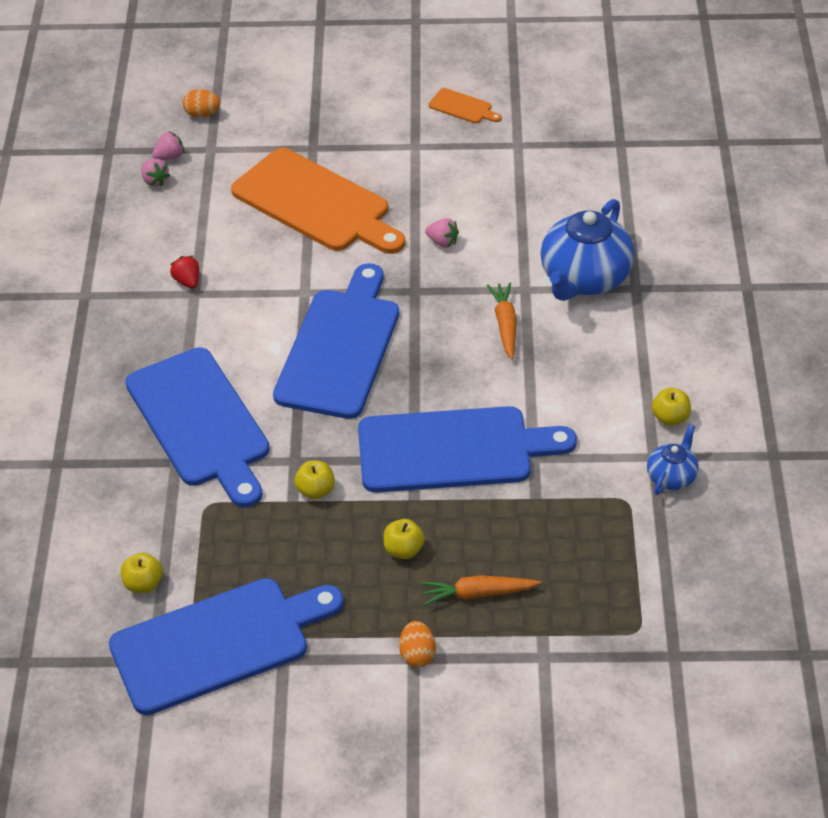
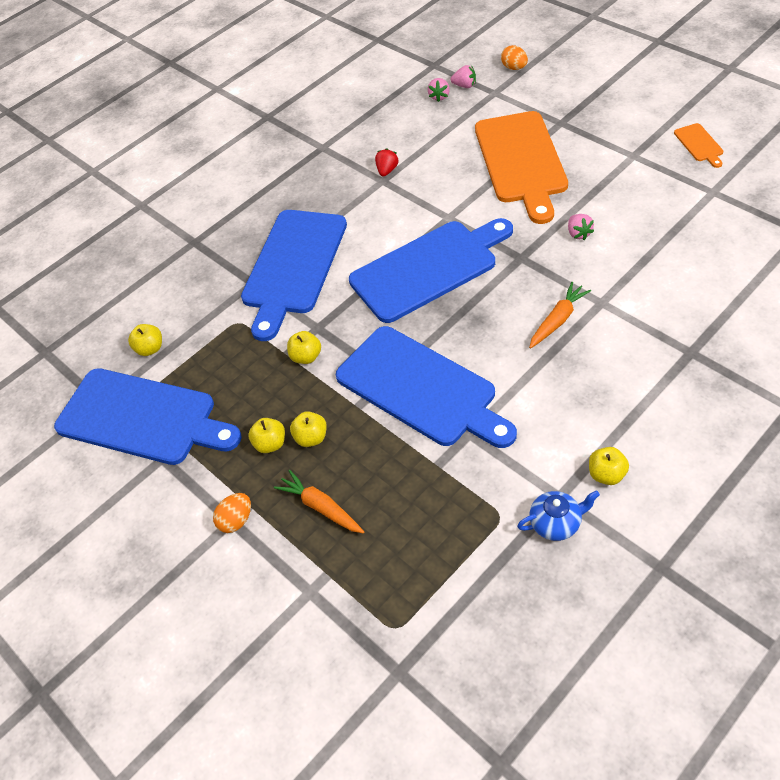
camera: 50 degrees right, 5 degrees up
blue teapot [540,199,635,301] -> none
none -> yellow apple [248,418,285,453]

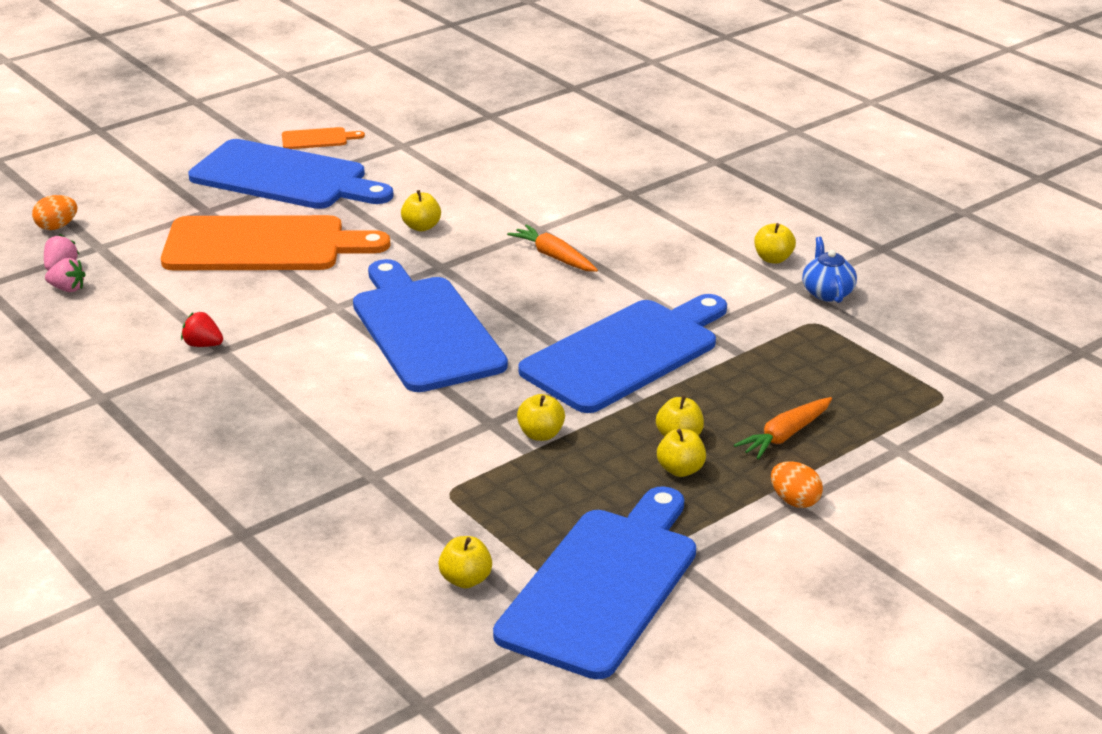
camera: 90 degrees left, 20 degrees down
blue cutting board [241,210,347,341] -> blue cutting board moved to [188,139,394,209]
pink strawberry [568,214,594,240] -> yellow apple [401,190,441,231]

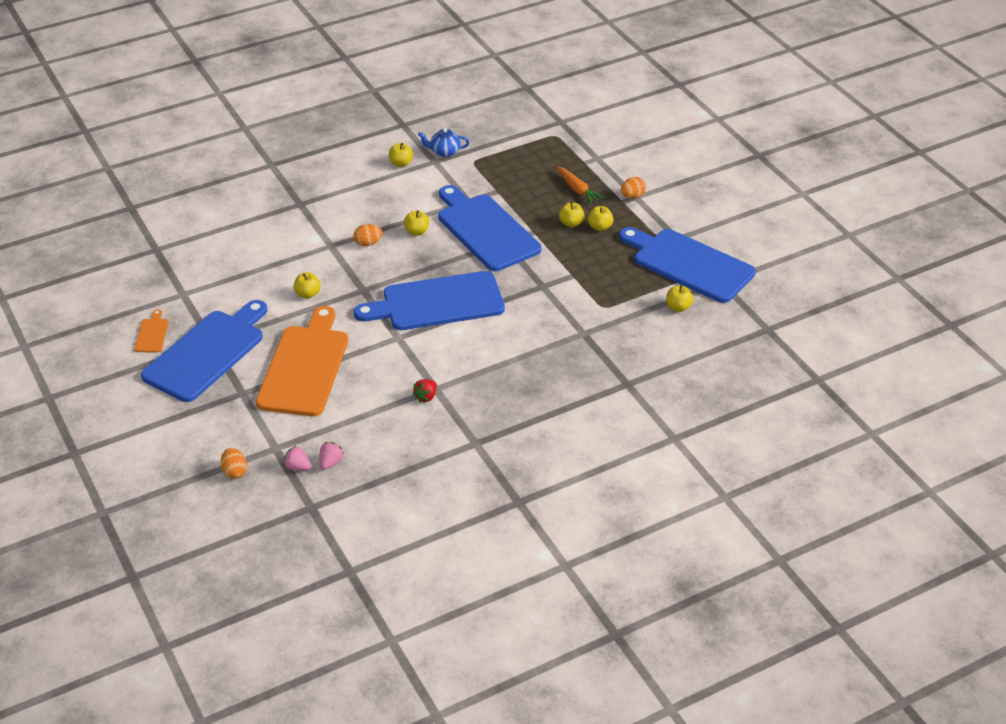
camera: 80 degrees left, 10 degrees up
orange carrot [507,224,598,272] -> orange egg [354,224,383,246]
yellow apple [517,394,565,441] -> yellow apple moved to [404,210,429,236]

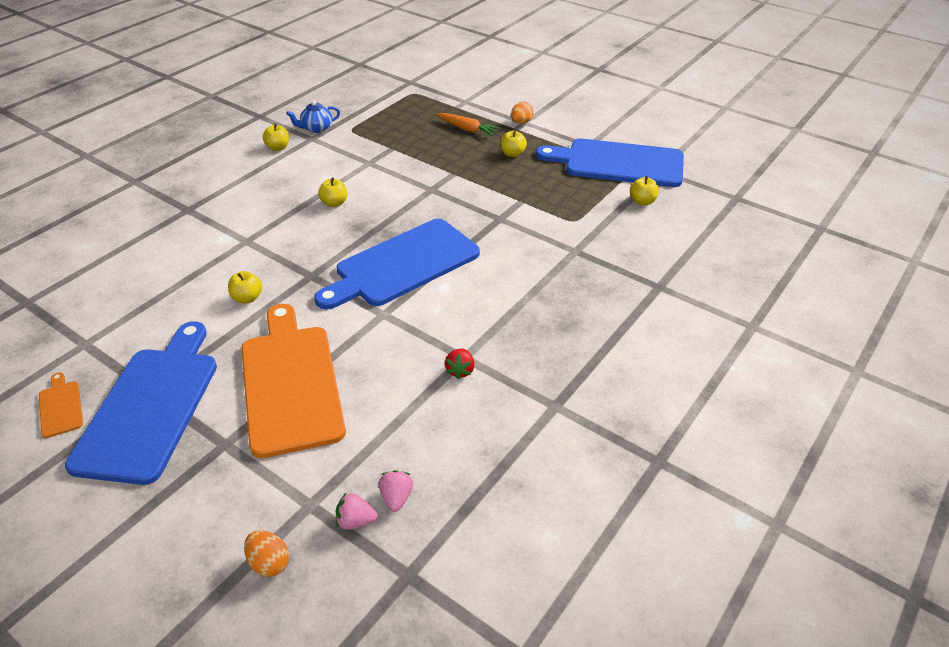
camera: 25 degrees left, 0 degrees up
orange egg [354,224,383,246] -> none
blue cutting board [438,185,541,271] -> none
yellow apple [559,202,584,227] -> none

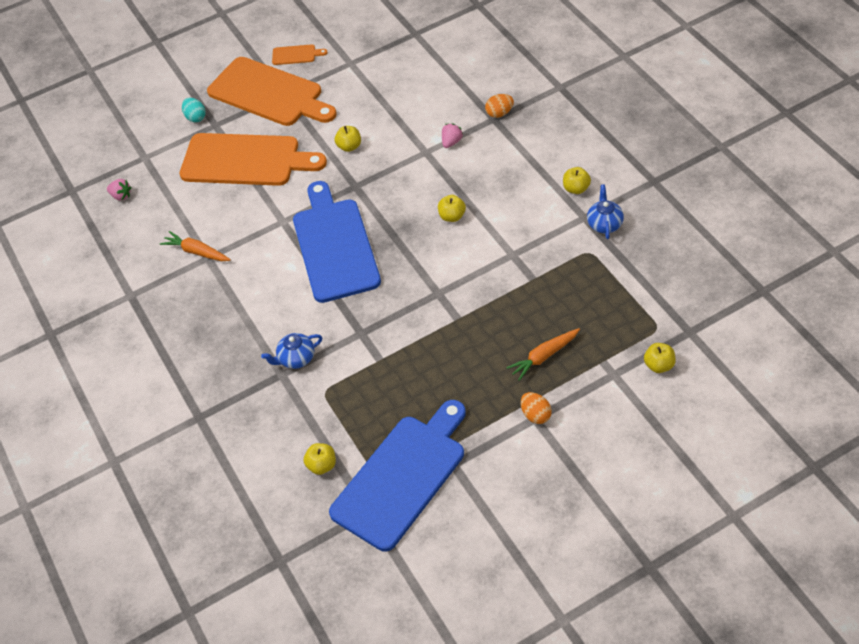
camera: 120 degrees right, 10 degrees up
blue cutting board [65,321,217,485] -> orange cutting board [207,57,337,126]
orange egg [244,530,289,577] -> orange egg moved to [485,94,514,118]
pink strawberry [336,493,378,530] -> pink strawberry moved to [442,123,463,148]
red strawberry [445,349,475,379] -> orange carrot [160,231,231,261]
yellow apple [501,131,527,157] -> yellow apple moved to [644,343,676,373]
none -> turquoise egg [182,98,206,122]
none -> blue teapot [261,333,322,369]

